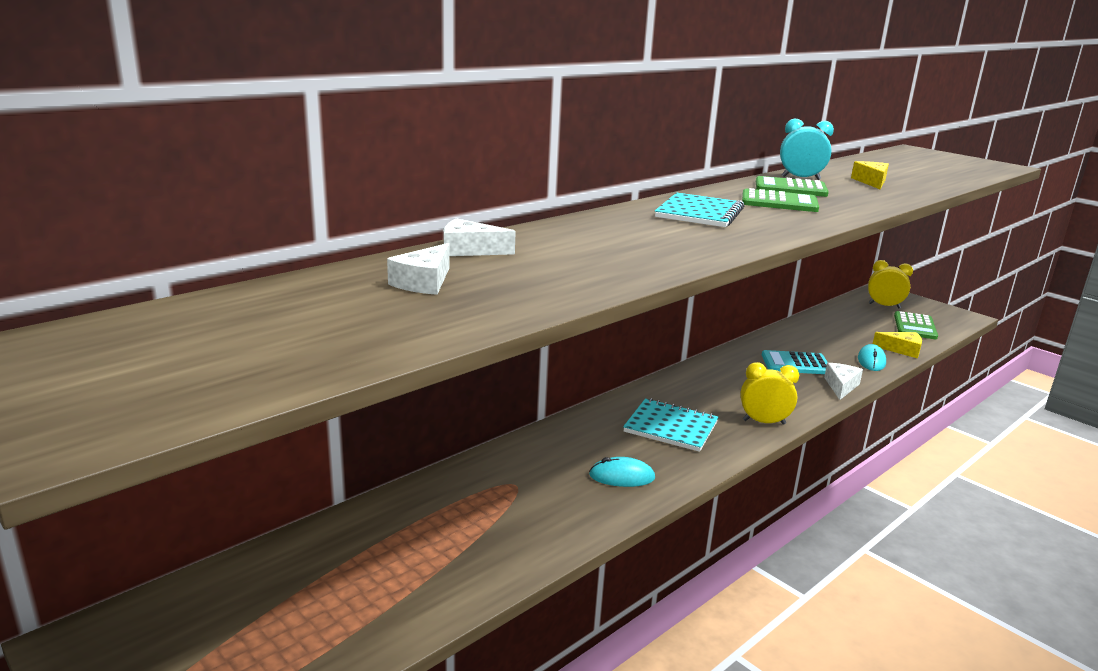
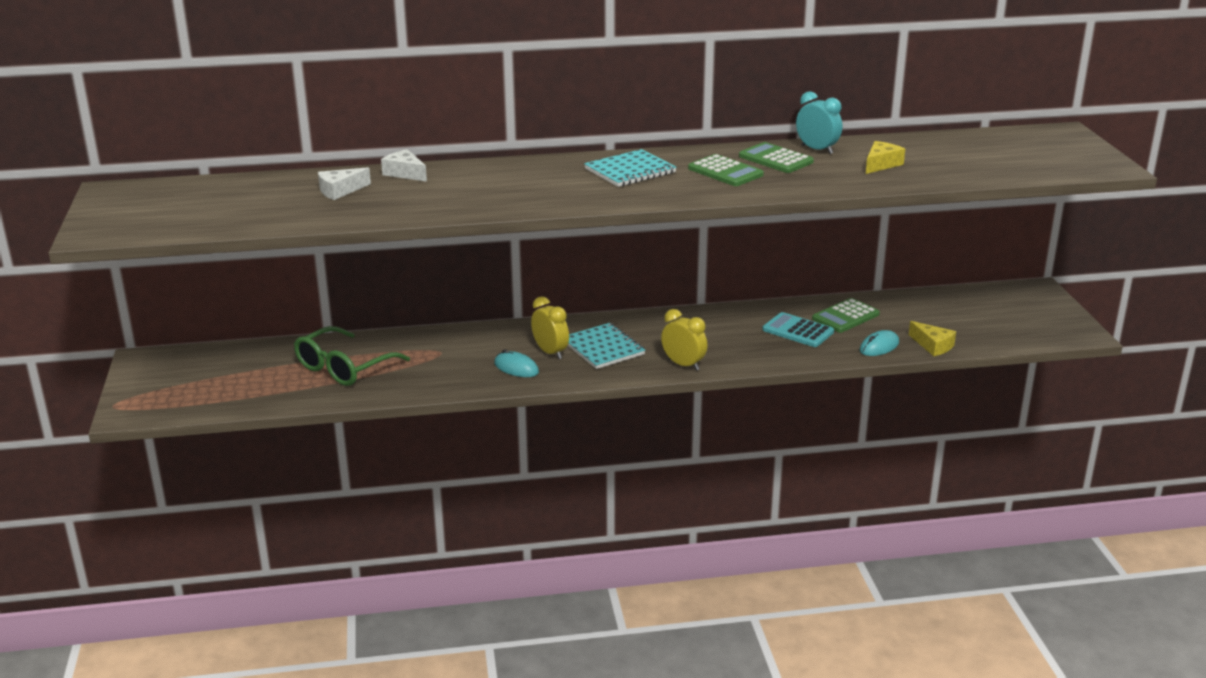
camera: 35 degrees right, 5 degrees up
white cheese [824,363,863,400] -> none
yellow clock [868,260,913,308] -> yellow clock moved to [531,296,569,359]
green calculator [894,311,938,339] -> green calculator moved to [812,298,880,333]
none -> green glasses [294,326,410,386]

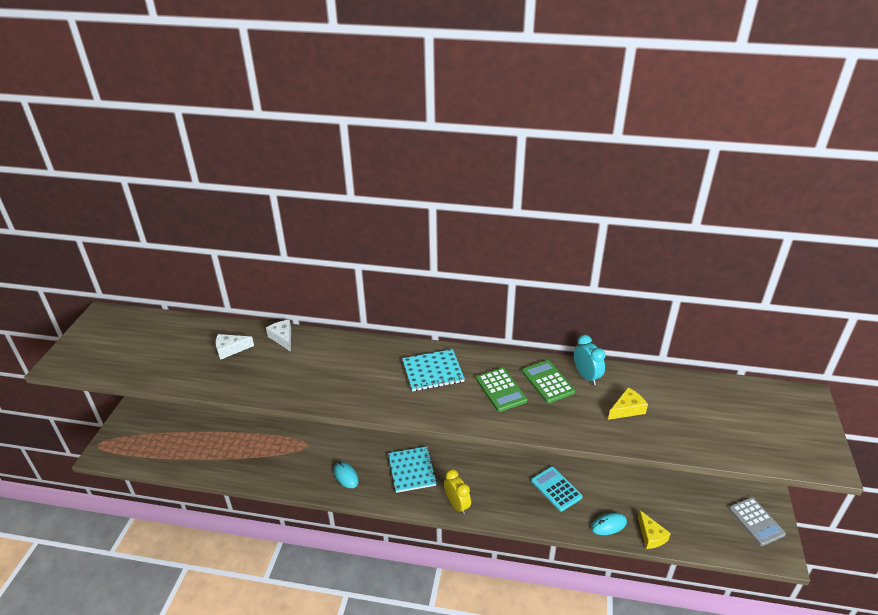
camera: 20 degrees right, 10 degrees up
green glasses [294,326,410,386] -> none
yellow clock [531,296,569,359] -> none
green calculator [812,298,880,333] -> none
none -> grey calculator [729,497,786,546]

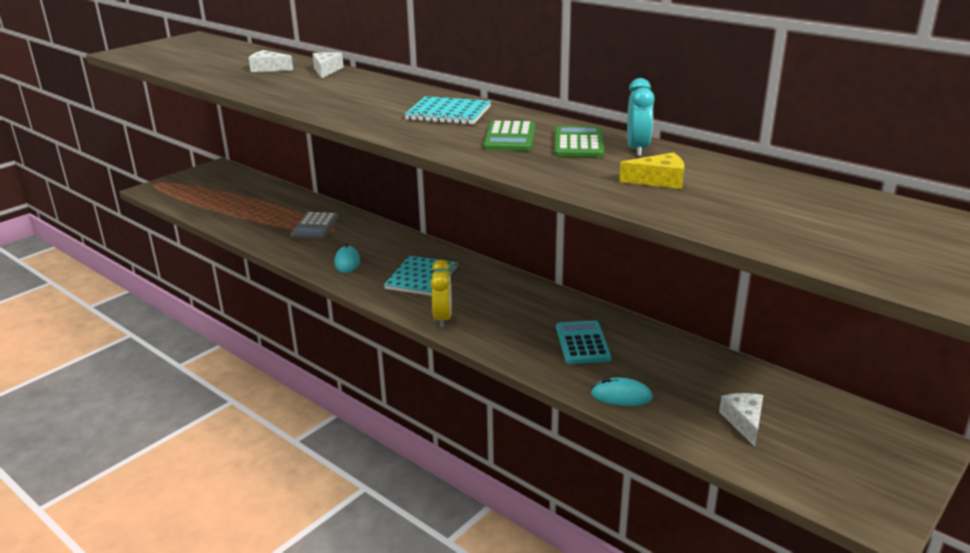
camera: 30 degrees right, 10 degrees down
yellow cheese [638,510,671,549] -> none
grey calculator [729,497,786,546] -> grey calculator moved to [291,212,339,239]
none -> white cheese [719,393,763,447]

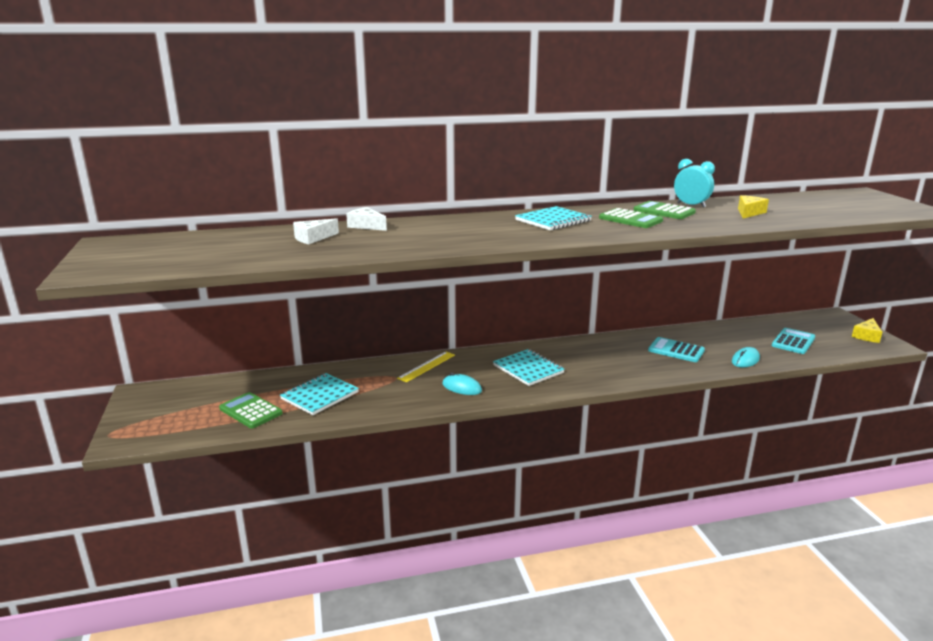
camera: 55 degrees left, 5 degrees down
grey calculator [291,212,339,239] -> none
yellow clock [430,260,452,328] -> none
white cheese [719,393,763,447] -> turquoise calculator [772,328,815,354]
none -> green calculator [219,392,283,428]
none -> turquoise notebook [280,373,359,415]
none -> yellow ruler [397,352,455,382]
none -> yellow cheese [852,318,882,343]

